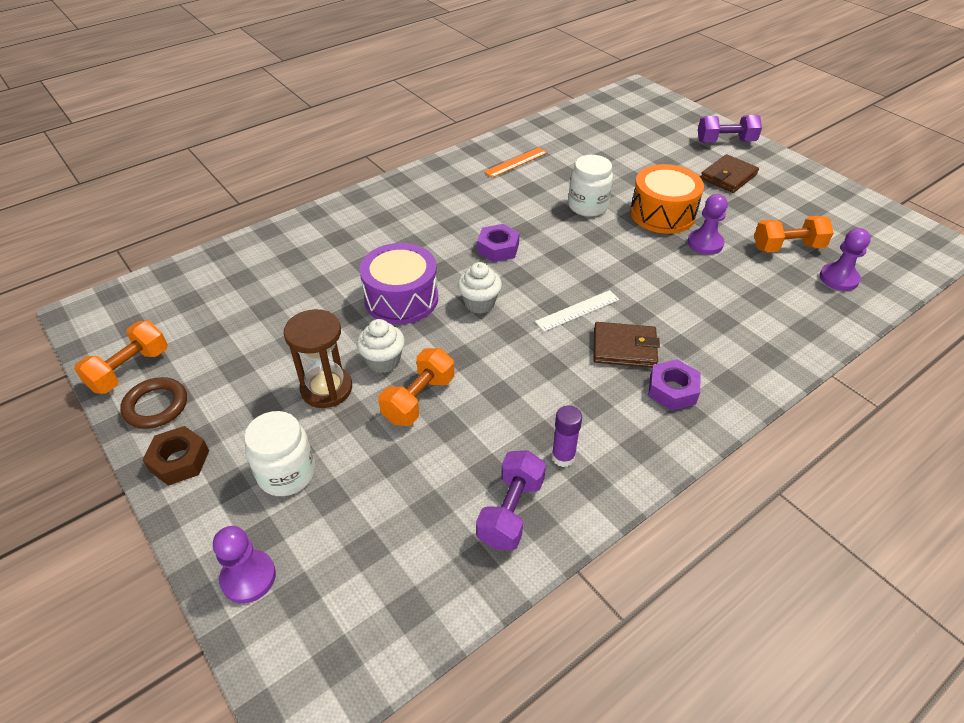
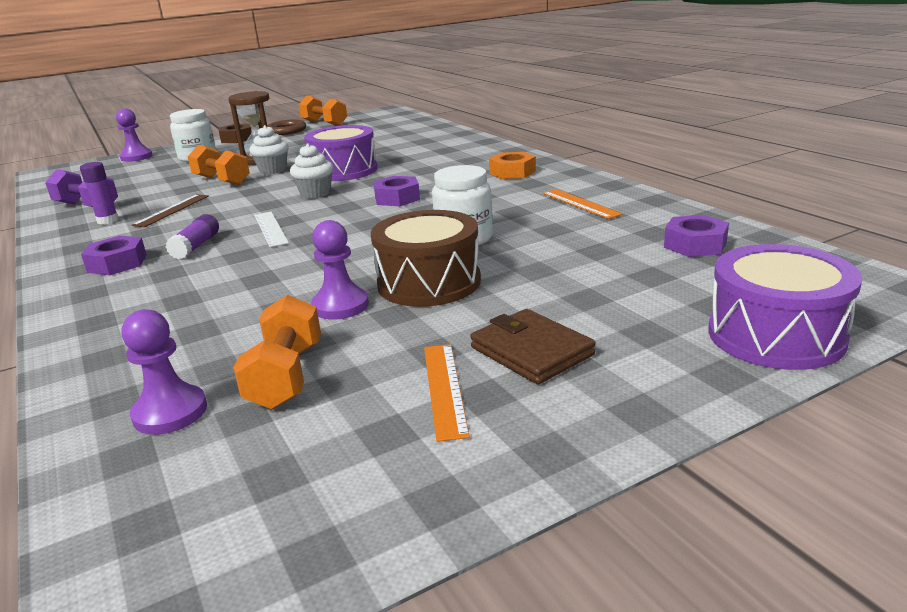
camera: 100 degrees right, 20 degrees down
brown wallet [593,322,660,368] -> purple glue stick [166,214,219,259]
orange drum [630,164,704,234] -> brown drum [371,210,481,307]
purple dumbbell [698,115,762,143] -> none
none -> brown ruler [132,194,209,227]
none -> orange ruler [424,344,470,442]
none -> orange nut [489,152,536,179]
none -> purple nut [664,215,729,257]
none -> purple drum [708,244,862,370]

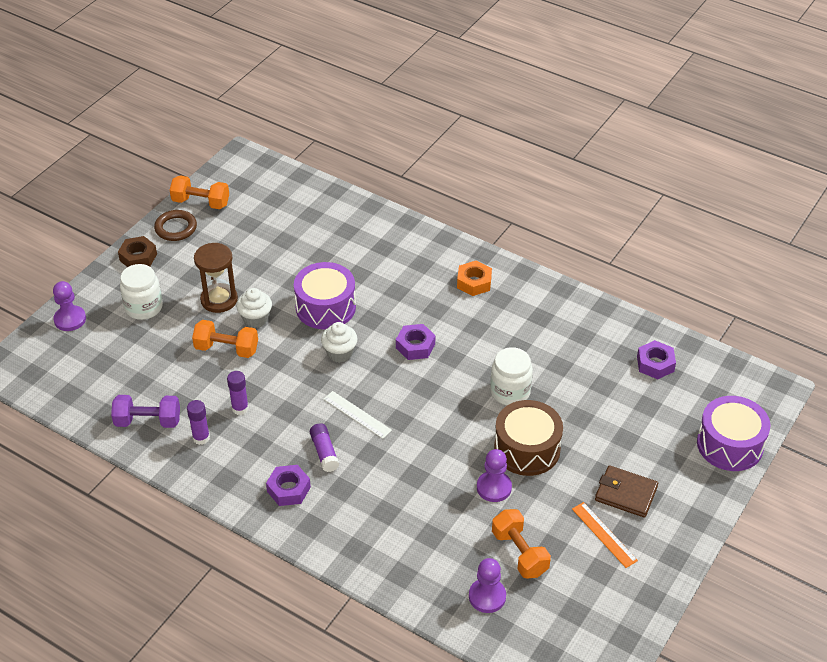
camera: 30 degrees left, 20 degrees up
brown ruler [132,194,209,227] -> purple glue stick [227,371,249,415]
orange ruler [542,189,622,219] -> none

